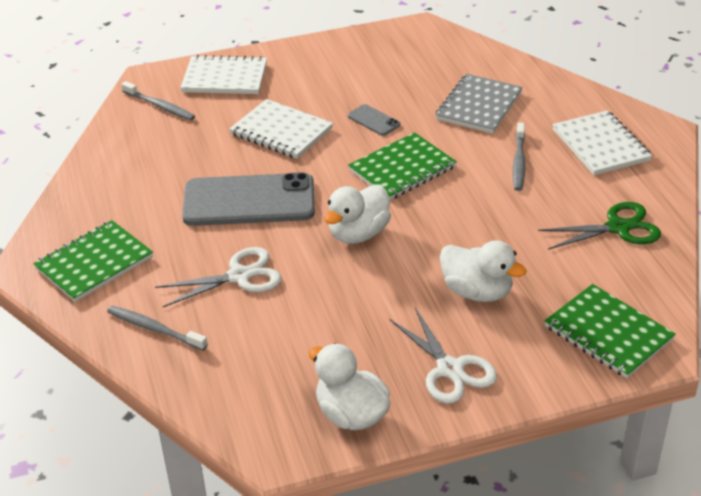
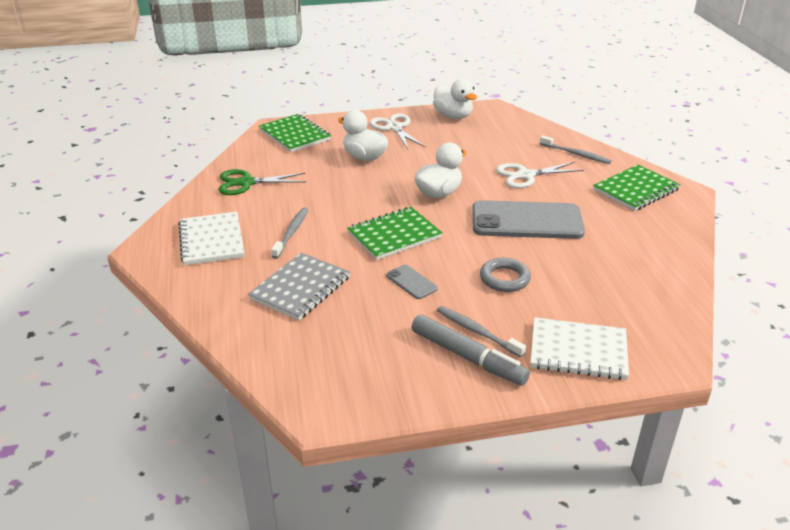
camera: 175 degrees left, 5 degrees down
grey toothbrush [121,81,195,120] -> grey toothbrush moved to [437,306,526,357]
white notebook [229,99,333,159] -> grey ring [480,258,531,292]
none -> grey marker [412,315,530,385]

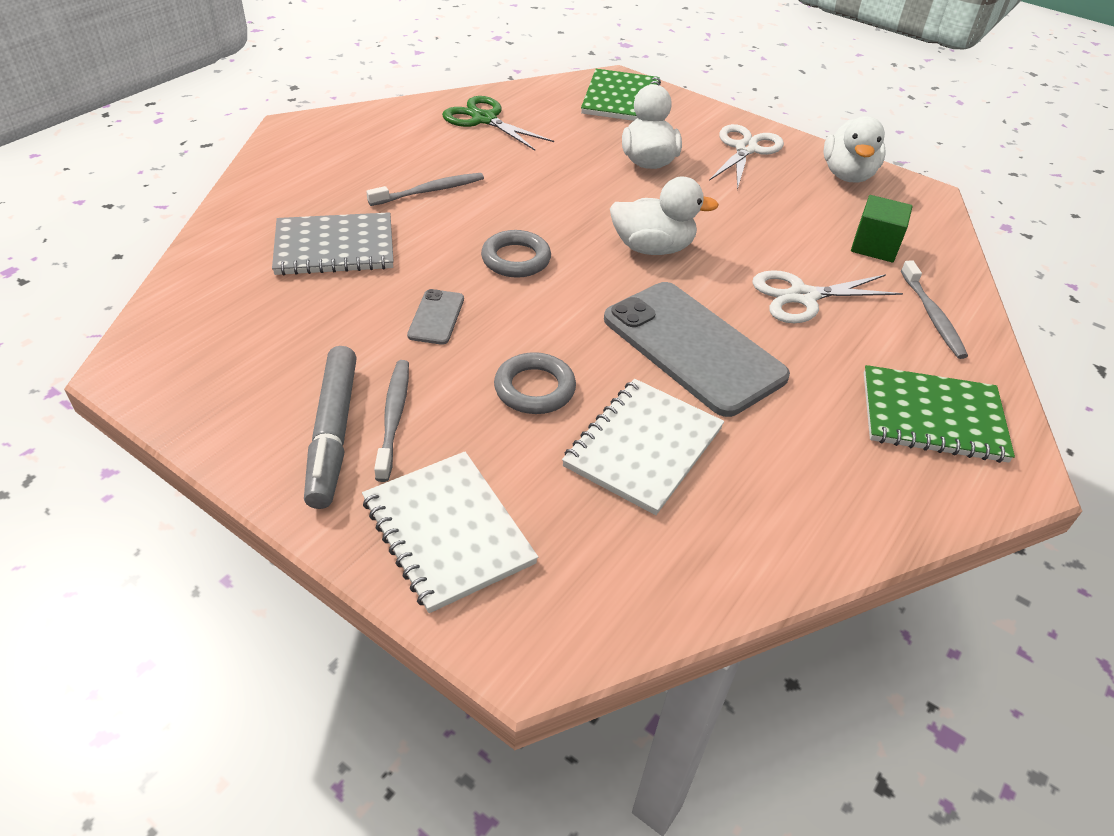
camera: 45 degrees right, 10 degrees up
white notebook [178,212,245,266] -> white notebook moved to [562,379,724,515]
green notebook [347,207,442,260] -> grey ring [481,230,551,278]
white scissors [496,162,584,188] -> white scissors turned 45 degrees counterclockwise [752,270,903,323]
none -> green cube [851,195,913,262]

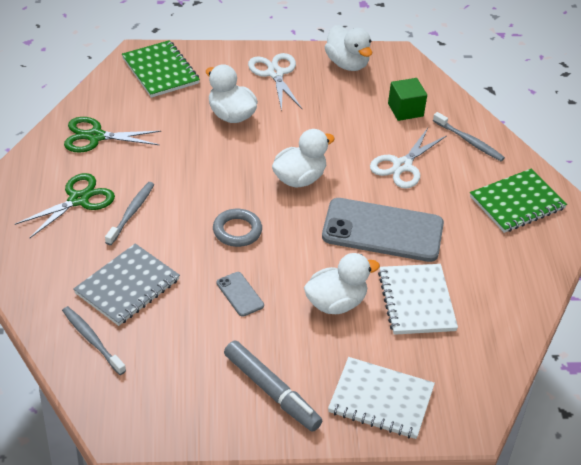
camera: 40 degrees left, 0 degrees up
grey toothbrush [374,360,409,482] -> grey toothbrush moved to [62,306,126,375]
grey ring [494,352,576,414] -> white duck [304,253,380,314]
none -> green scissors [15,173,115,238]

